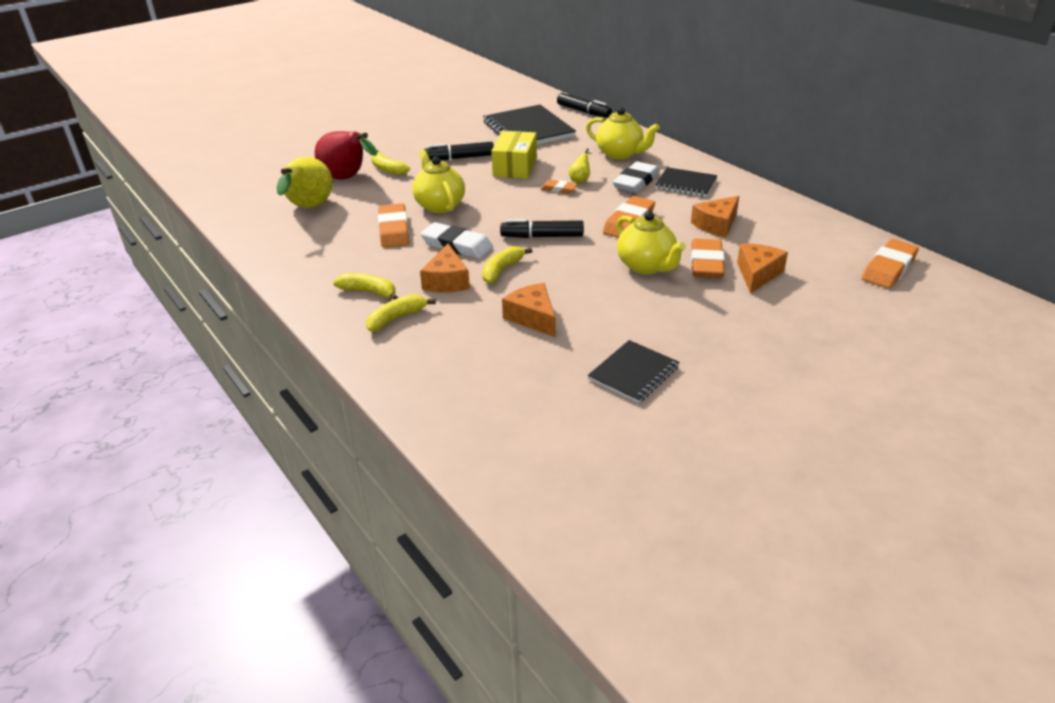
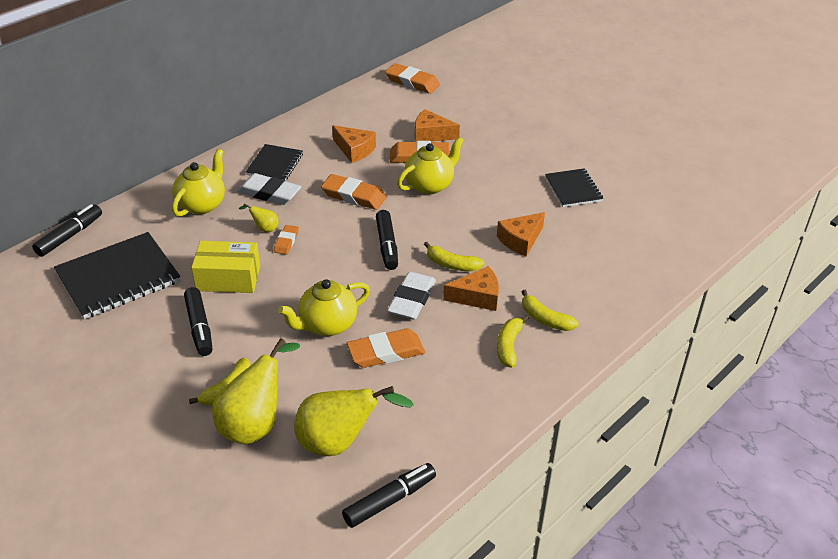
camera: 100 degrees left, 5 degrees up
red pear [315,131,377,180] -> yellow pear [212,338,300,445]
black notebook [588,340,679,403] -> black notebook turned 45 degrees clockwise [545,169,603,207]
none -> black marker [342,463,436,528]

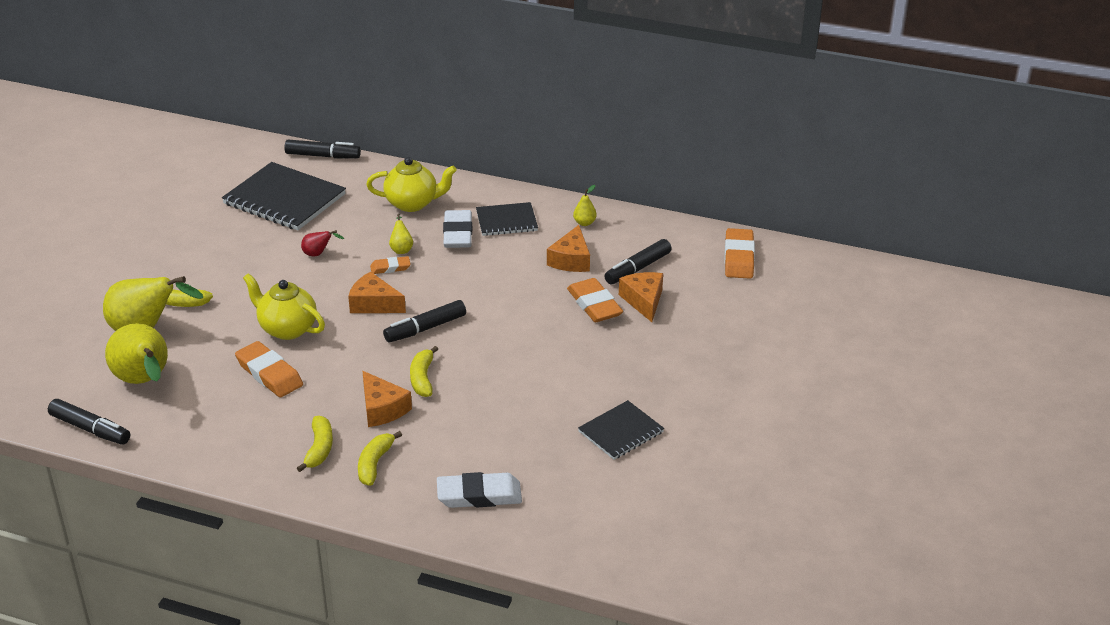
camera: 65 degrees right, 5 degrees down
black marker [184,287,212,356] -> black marker moved to [605,239,672,284]
yellow box [191,241,260,293] -> red pear [301,230,344,256]
orange eraser [321,174,387,210] -> none
white eraser [387,272,436,320] -> white eraser moved to [437,472,522,508]
yellow teapot [397,137,464,194] -> none
orange cheese [497,212,545,257] -> orange cheese moved to [348,272,406,313]
yellow banana [497,315,529,368] -> yellow banana turned 105 degrees clockwise [297,416,333,472]
none -> yellow pear [573,185,597,226]

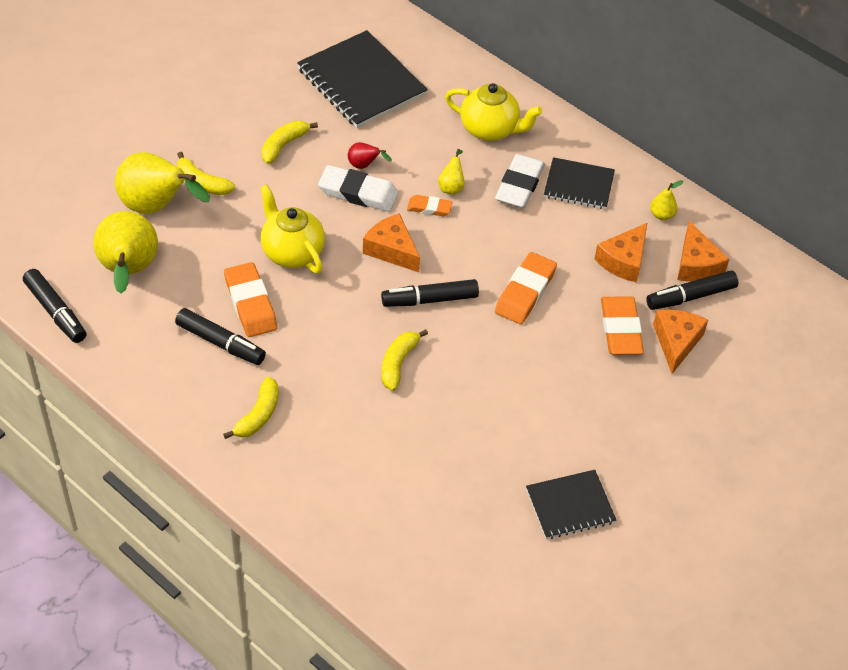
camera: 20 degrees right, 15 degrees up
black marker [284,140,361,158] -> black marker moved to [175,308,266,365]
yellow banana [358,431,402,486] -> yellow banana moved to [262,121,318,164]
orange cheese [363,371,412,427] -> orange cheese moved to [677,221,729,282]
white eraser [437,472,522,508] -> white eraser moved to [318,165,399,212]
orange eraser [724,228,755,279] -> orange eraser moved to [495,252,557,324]

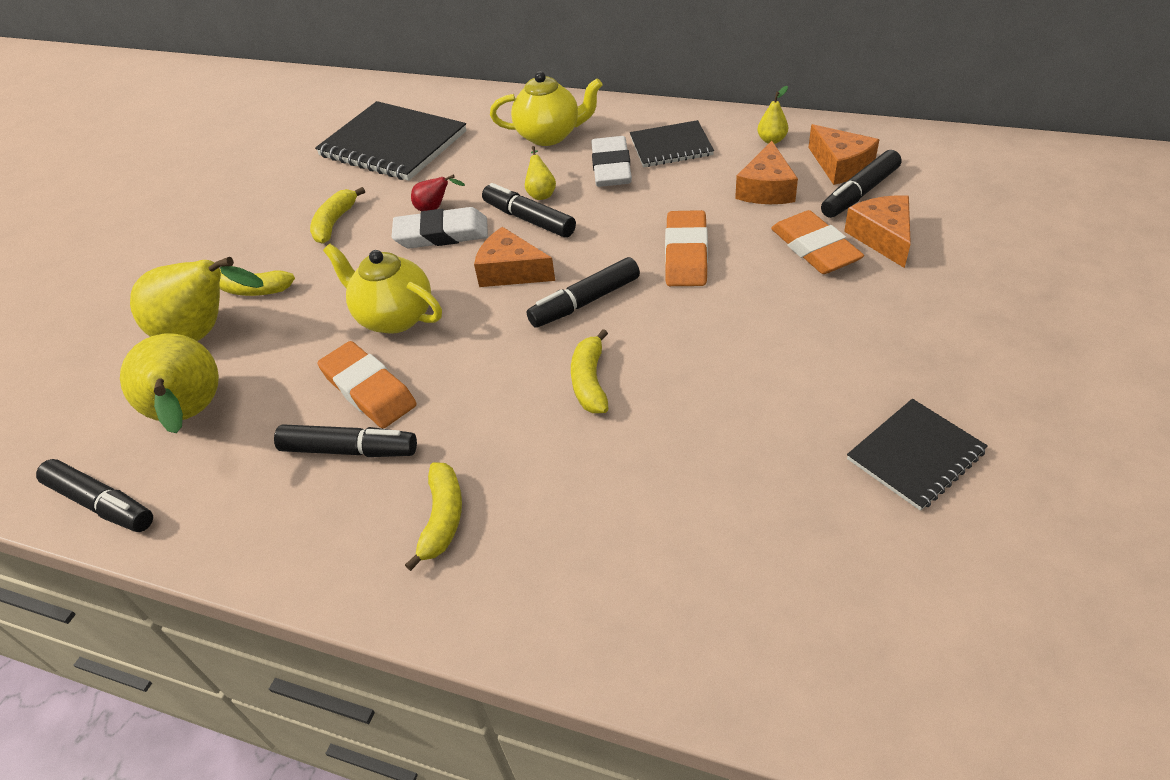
camera: 15 degrees left, 5 degrees down
orange eraser [407,195,453,216] -> black marker [482,183,576,237]

